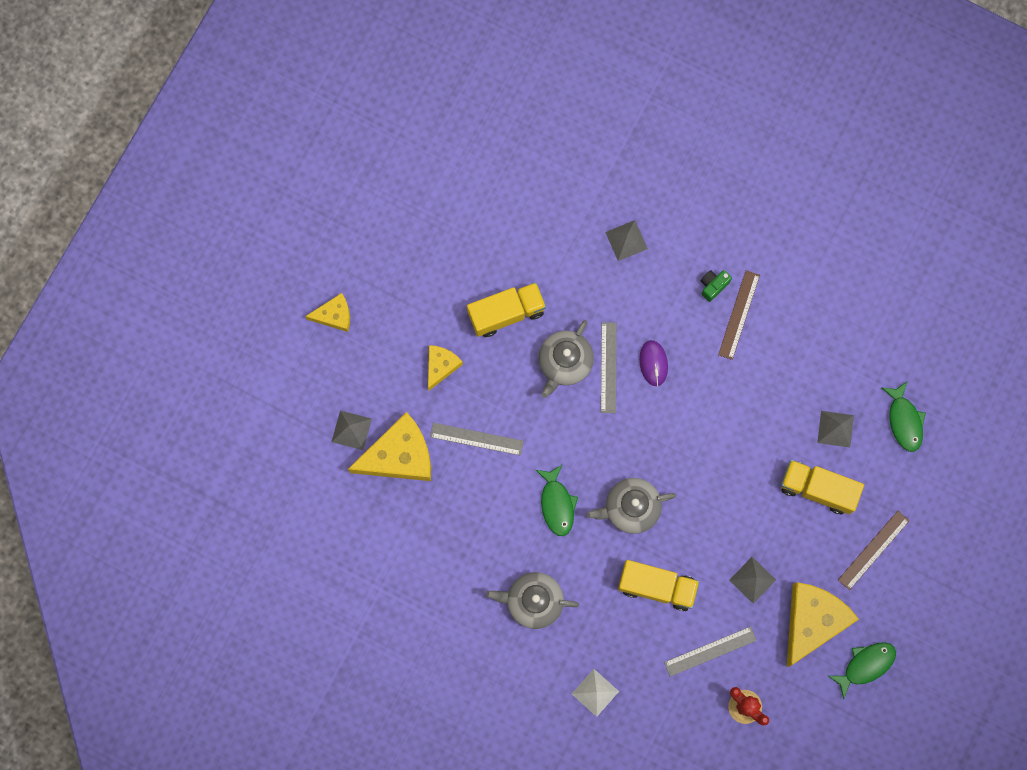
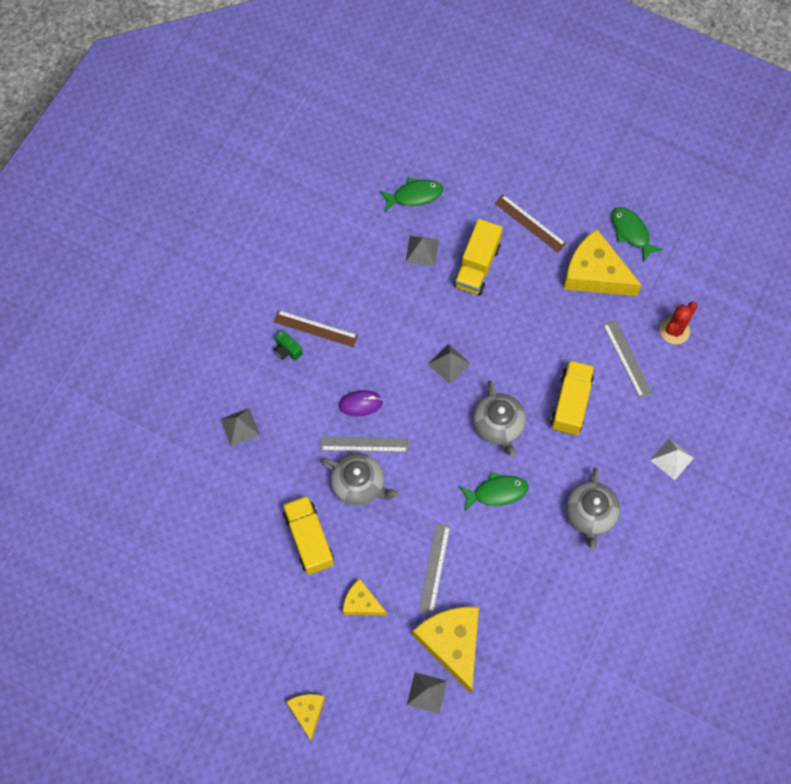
camera: 90 degrees left, 10 degrees down
grey pyramid [729,557,776,604] -> grey pyramid moved to [428,344,471,384]

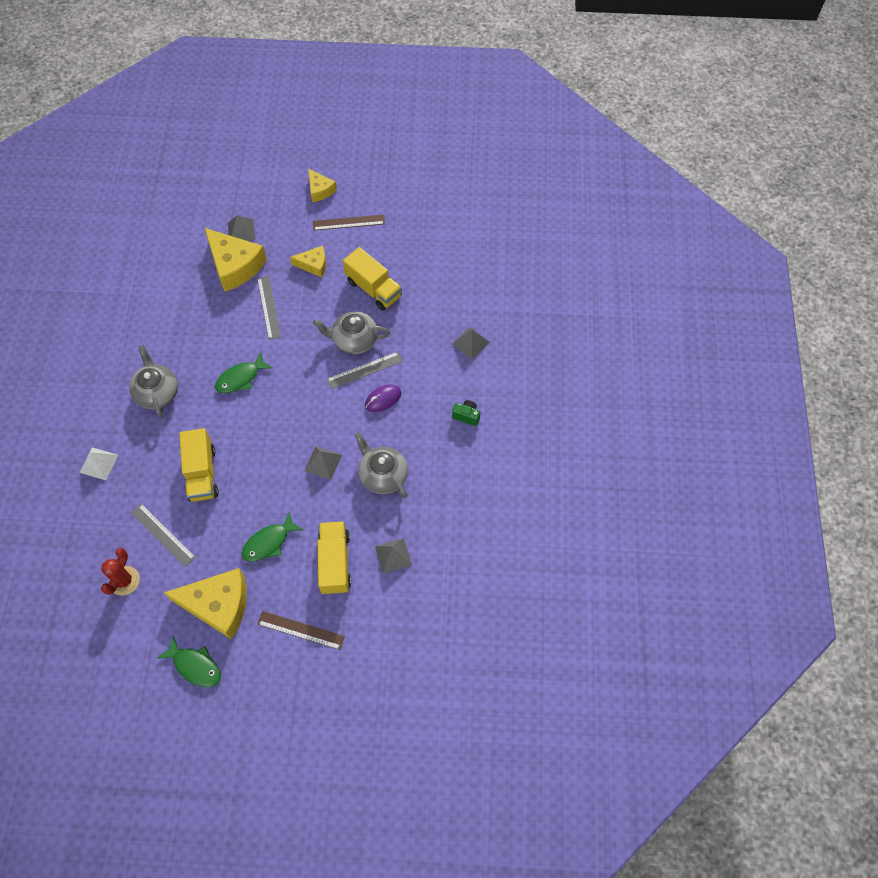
camera: 155 degrees right, 5 degrees down
brown ruler [273,310,358,347] -> brown ruler moved to [313,215,385,231]
green fish [379,177,443,212] -> green fish moved to [241,512,304,562]
grey teapot [473,380,526,457] -> grey teapot moved to [354,432,408,498]

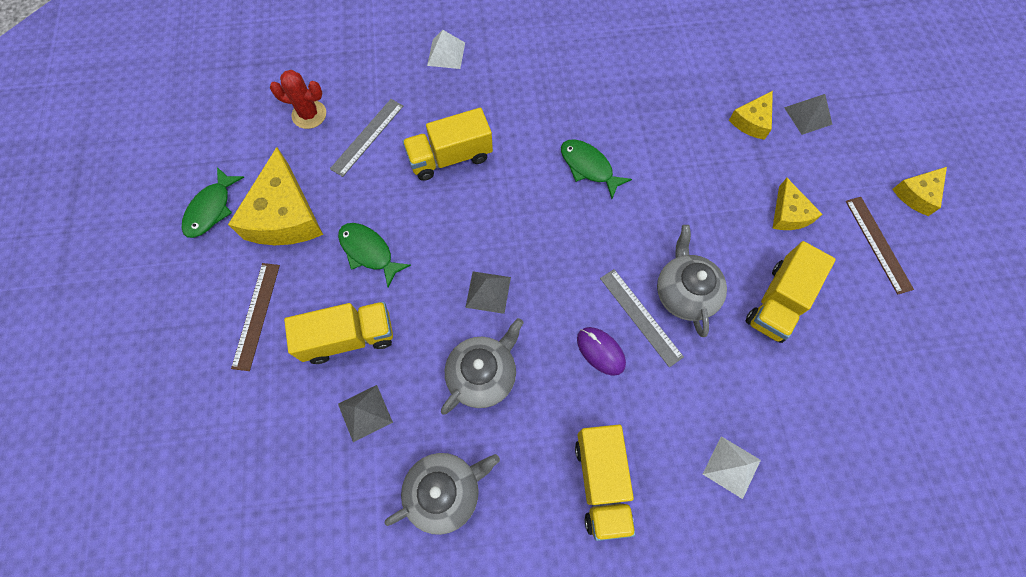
camera: 80 degrees right, 5 degrees up
grey teapot [129,345,178,418] -> grey teapot moved to [385,453,500,535]
yellow cheese [205,228,267,292] -> yellow cheese [729,91,773,140], size x0.54
grey ruler [257,276,281,340] -> none
grey pyramid [452,327,490,359] -> white pyramid [703,436,761,499]
green camera [452,400,480,426] -> yellow truck [575,425,635,541]

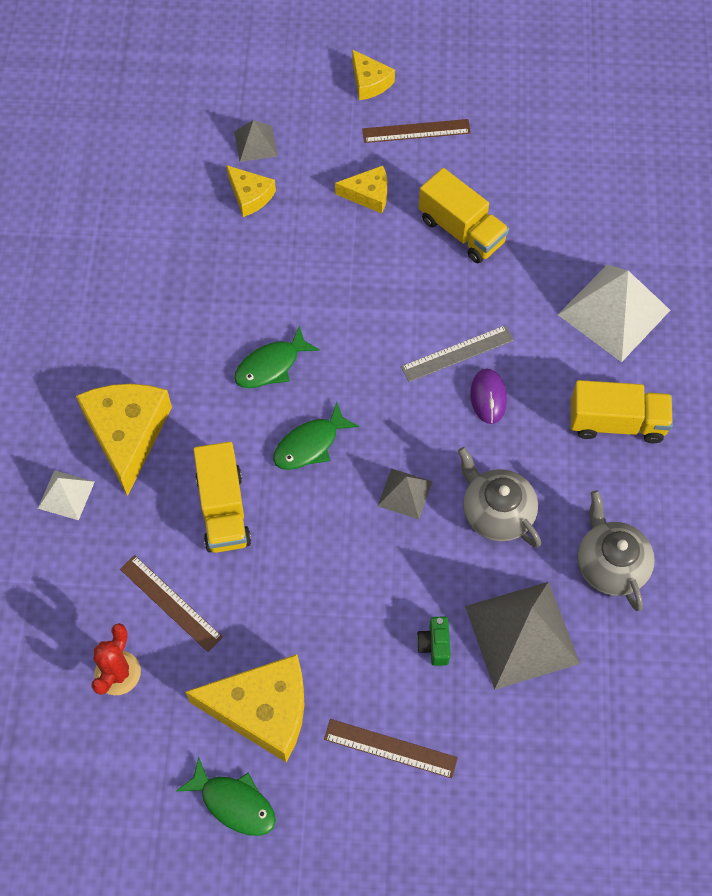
camera: 80 degrees left, 5 degrees down
yellow truck [284,302,393,364] -> green camera [417,616,451,666]
grey ruler [330,99,403,177] -> brown ruler [120,555,223,652]
green fish [338,223,411,287] -> green fish moved to [273,402,359,470]
grey pyramid [338,385,393,442] -> grey pyramid [465,582,580,690], size x1.96
purple mouse [577,327,626,376] -> purple mouse turned 60 degrees counterclockwise [470,368,507,424]
grey teapot [657,225,727,337] -> none
white pyramid [703,436,761,499] -> white pyramid [558,265,670,362], size x1.96
none -> yellow cheese [76,384,172,496]

